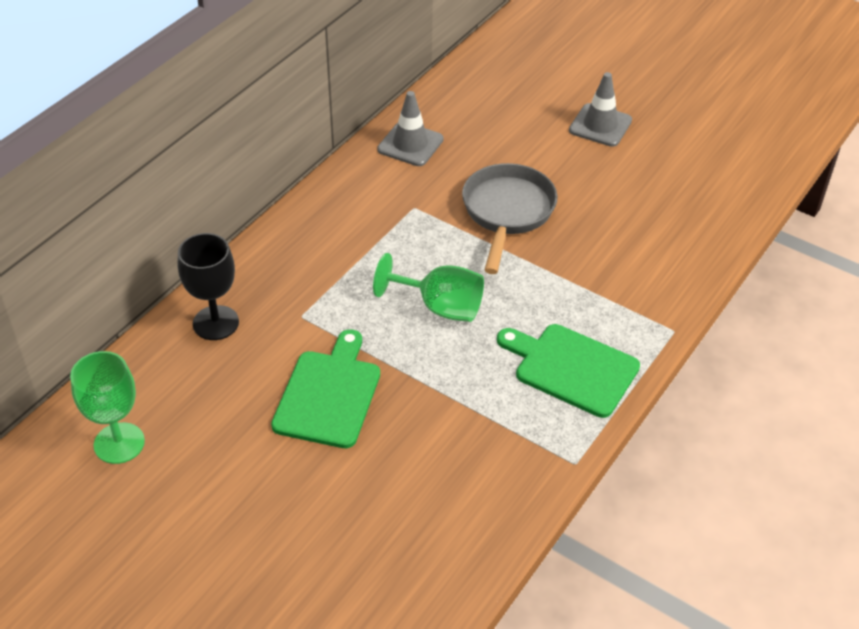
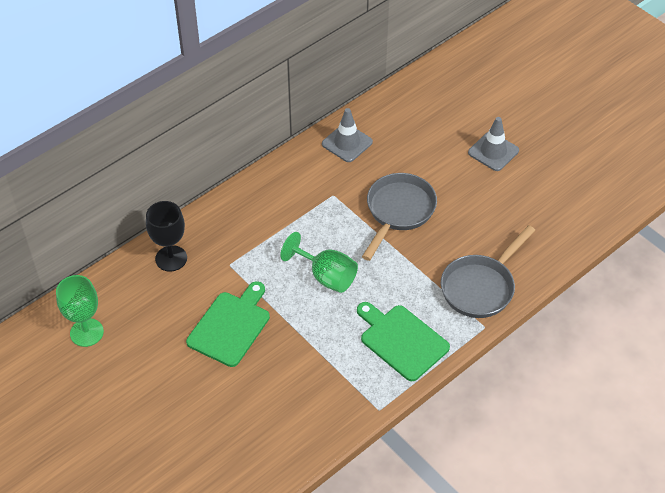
camera: 15 degrees right, 5 degrees up
none -> grey pan [441,225,536,318]

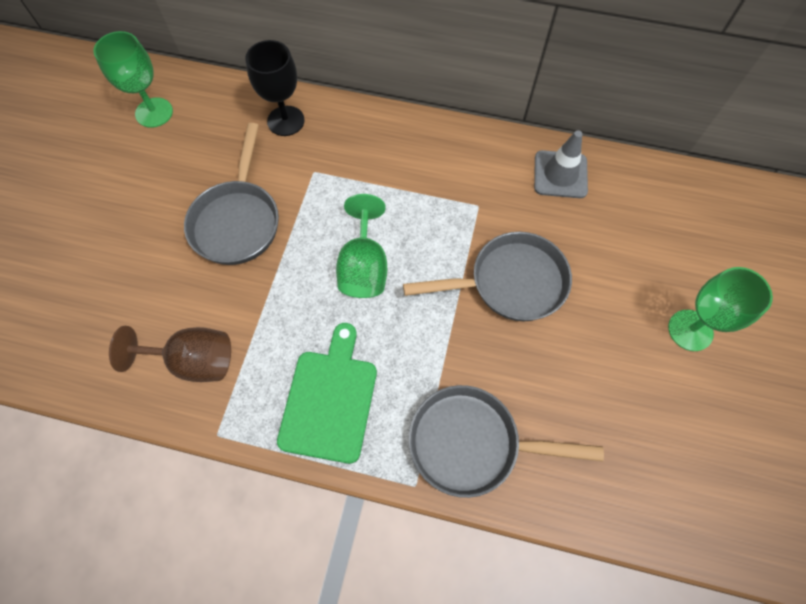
camera: 55 degrees right, 15 degrees up
green cutting board [186,281,270,367] -> grey pan [184,123,279,265]
grey traffic cone [468,117,519,171] -> green goblet [668,267,773,351]
none -> brown goblet [109,326,231,382]

